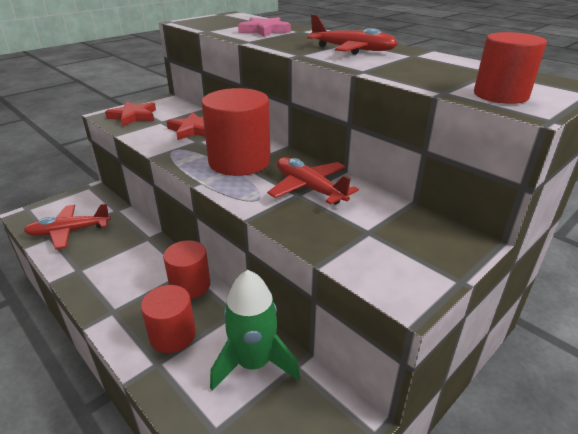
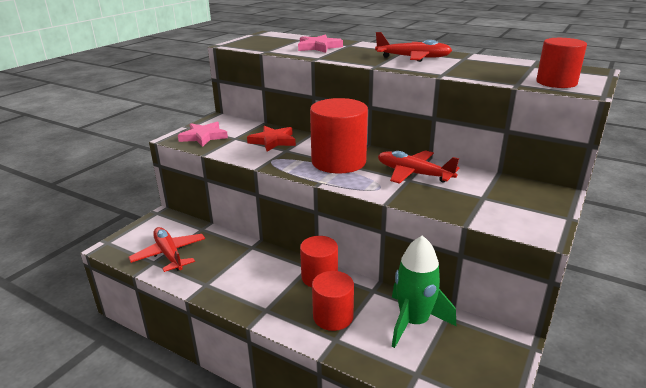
camera: 15 degrees left, 5 degrees down
red plane [24,203,111,249] -> red plane turned 90 degrees clockwise [128,227,205,272]
red star [105,101,156,126] -> pink star [178,122,228,147]

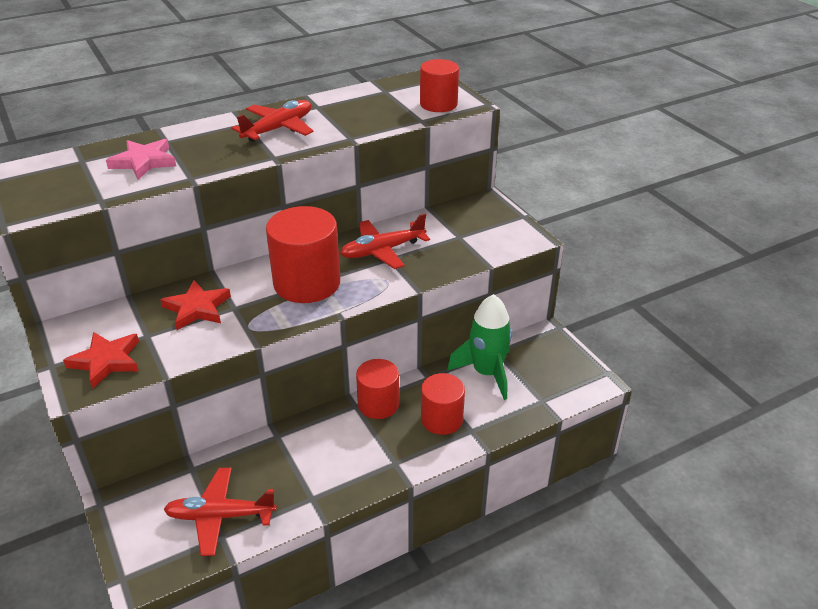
camera: 60 degrees left, 10 degrees up
pink star [178,122,228,147] -> red star [63,332,139,389]

